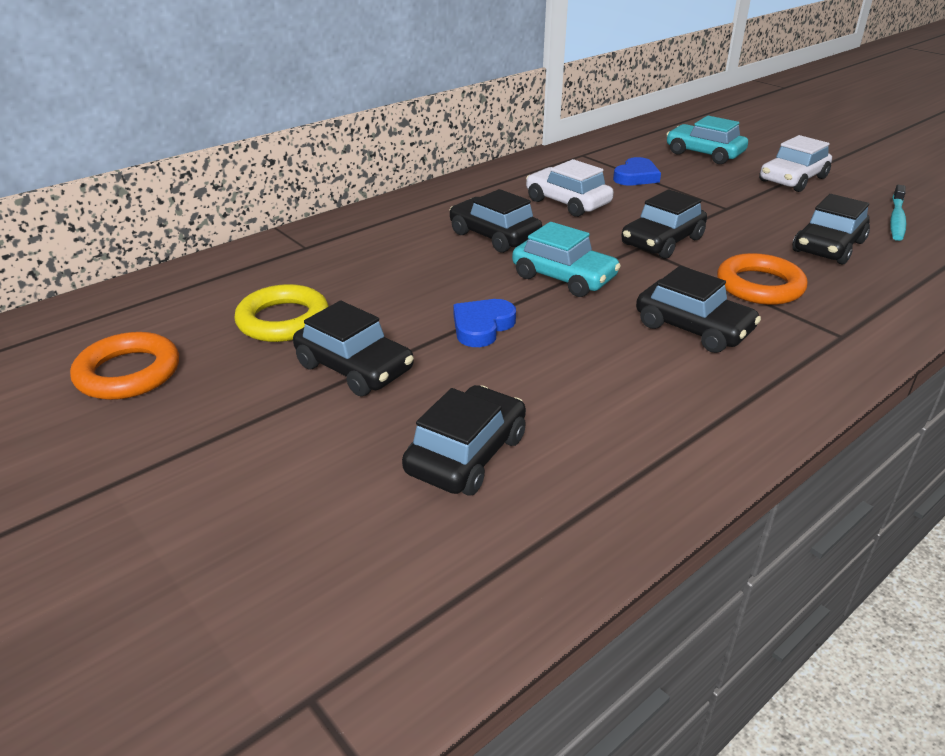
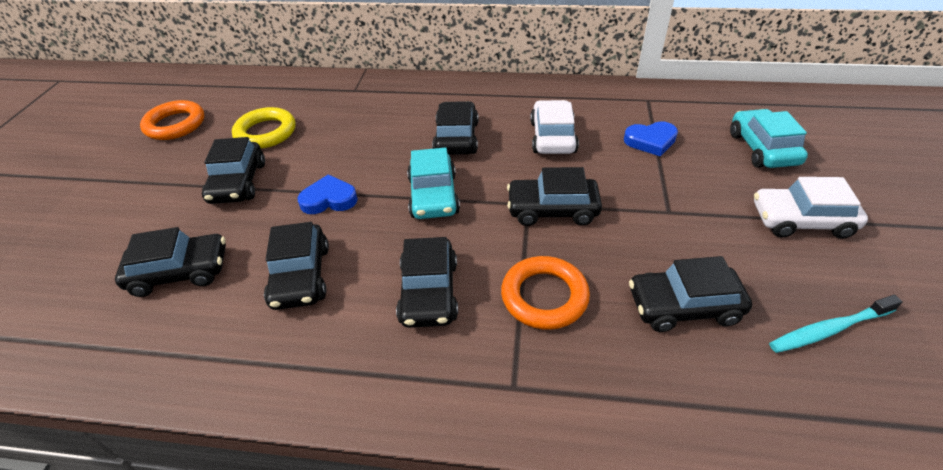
camera: 50 degrees right, 10 degrees up
none -> black car [264,222,329,310]

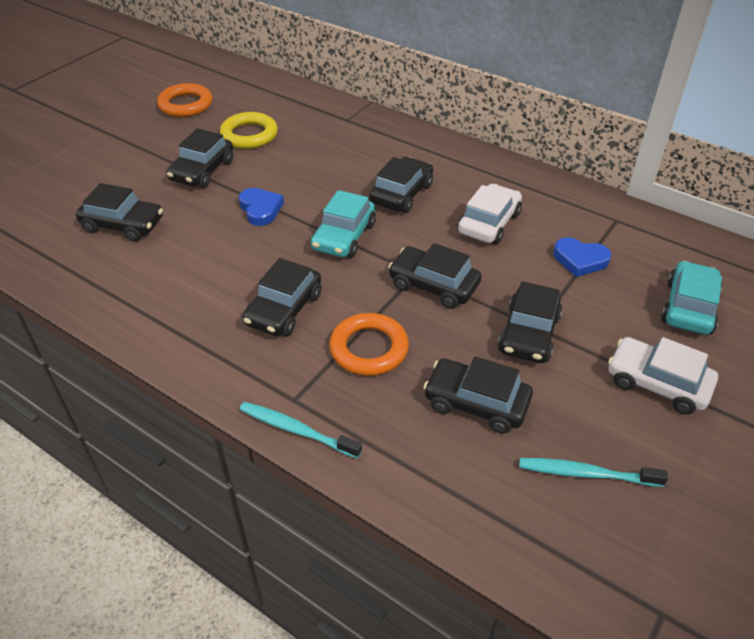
camera: 25 degrees right, 0 degrees up
black car [264,222,329,310] -> black car moved to [497,281,562,363]
blue heart [297,174,358,214] -> blue heart turned 45 degrees clockwise [239,188,284,226]
none -> turquoise toothbrush [239,402,362,459]

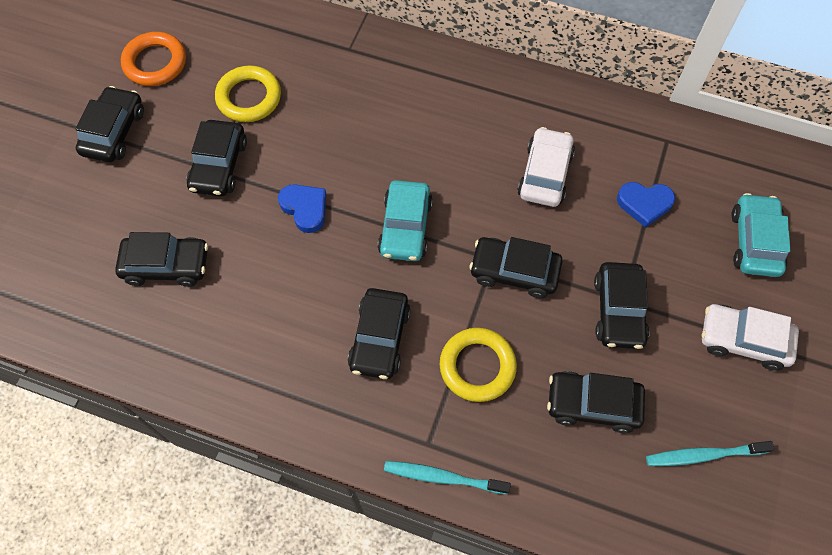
camera: 15 degrees left, 20 degrees up
orange ring [330,313,409,376] -> yellow ring [440,328,517,402]
black car [370,157,433,213] -> black car moved to [75,86,144,162]

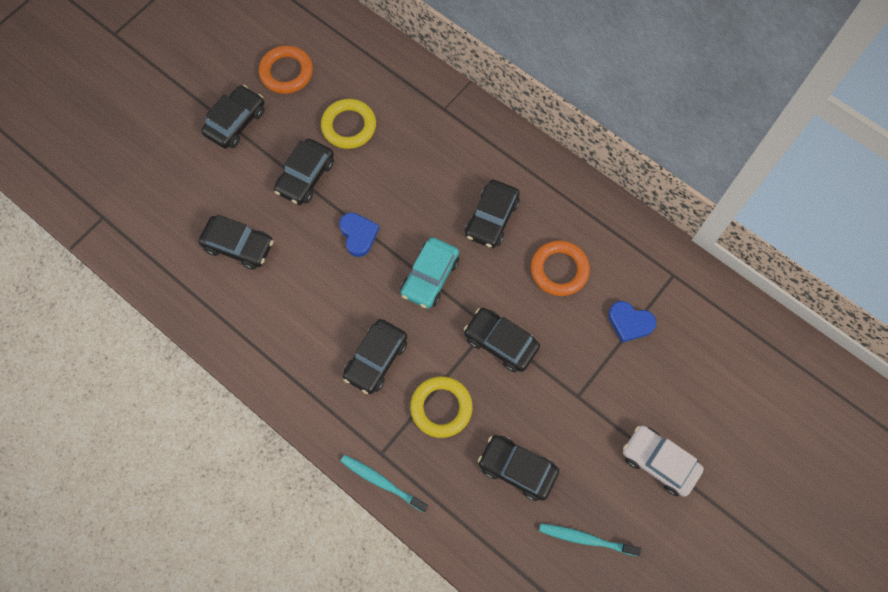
camera: 20 degrees right, 5 degrees up
white car [517,127,575,207] -> orange ring [531,240,590,296]
black car [594,262,649,349] -> black car moved to [465,180,520,248]
turquoise car [732,193,790,277] -> none

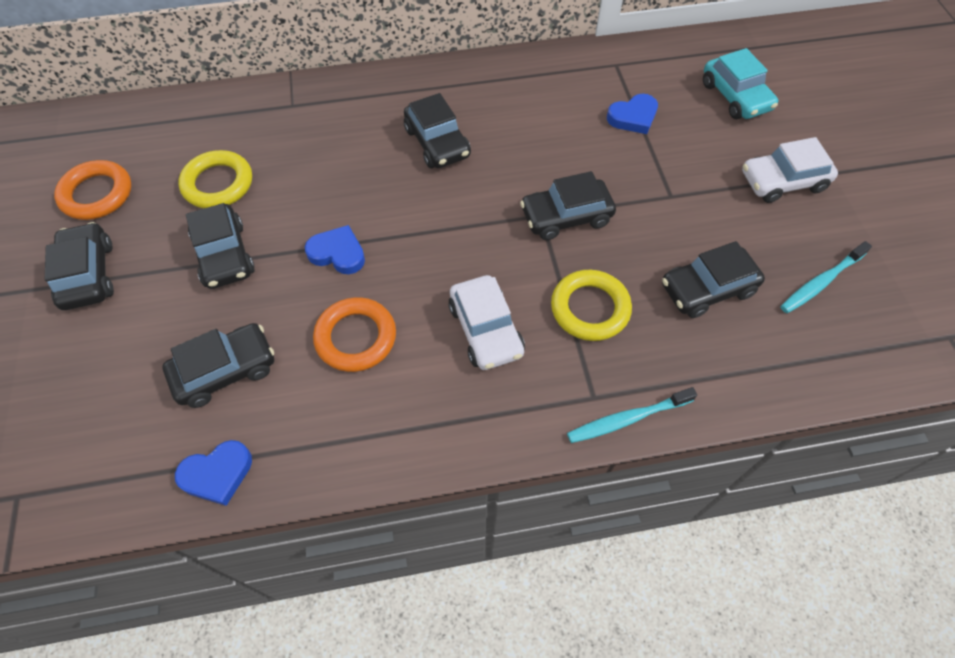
camera: 50 degrees left, 10 degrees down
black car [343,319,407,394] -> white car [448,275,525,370]
turquoise car [401,237,459,309] -> turquoise car moved to [703,48,778,119]
orange ring [531,240,590,296] -> orange ring moved to [313,297,396,372]
none -> blue heart [175,440,252,506]

